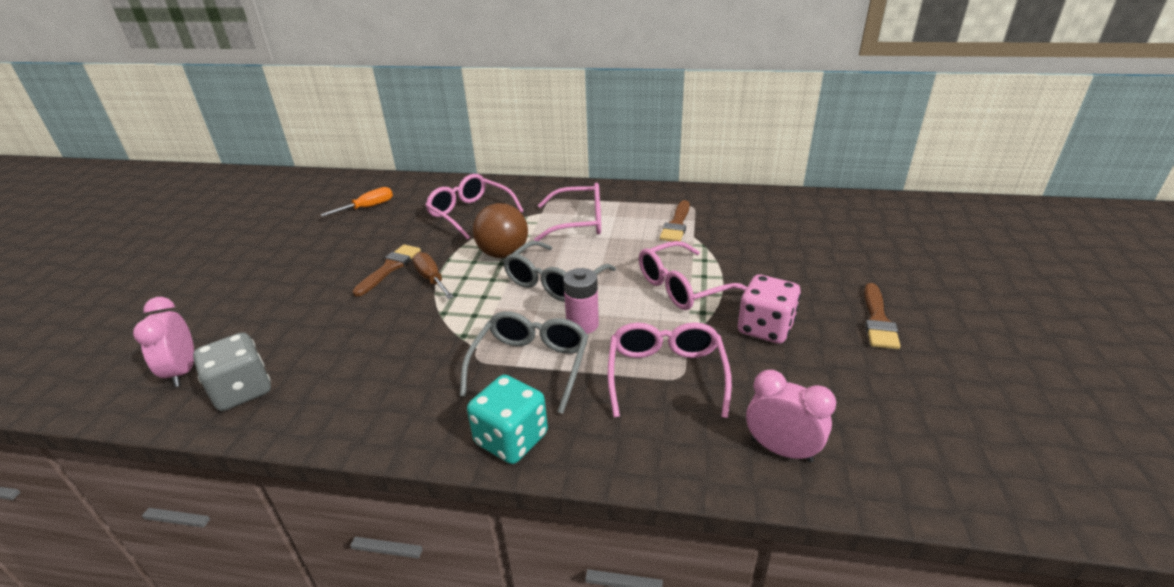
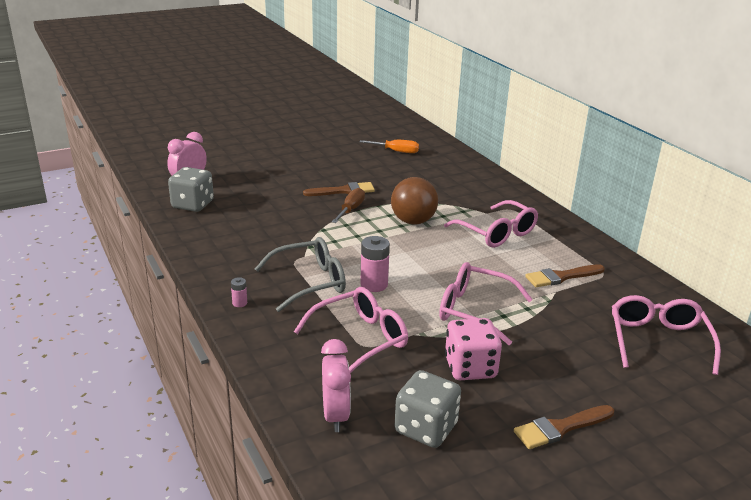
camera: 50 degrees right, 5 degrees down
pink glasses [425,174,524,240] -> pink glasses moved to [612,295,721,375]
turquoise dice [467,375,548,464] -> pink battery [231,277,247,307]
grey glasses [503,241,616,302] -> none
none -> grey dice [394,370,461,448]

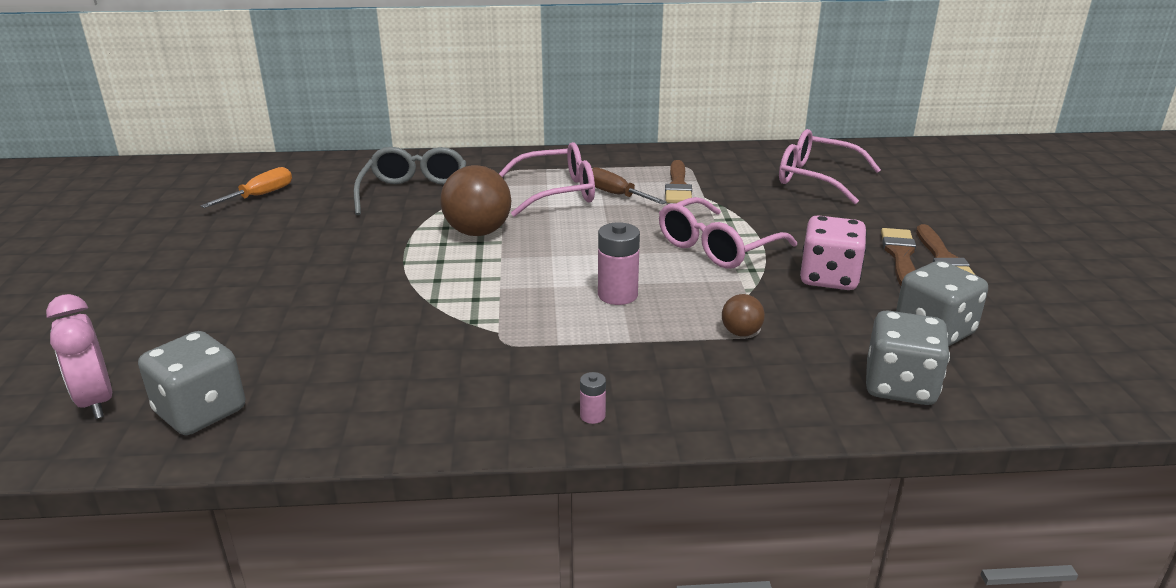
camera: 65 degrees left, 0 degrees up
grey glasses [255,237,346,312] -> grey glasses moved to [354,147,466,215]
pink glasses [294,287,408,373] -> brown ball [722,294,765,337]
brown brush [303,182,375,196] -> brown brush moved to [881,228,916,285]
pink clock [321,339,351,432] -> grey dice [866,310,950,405]
brown screwdriver [332,188,365,223] -> brown screwdriver moved to [592,167,667,204]

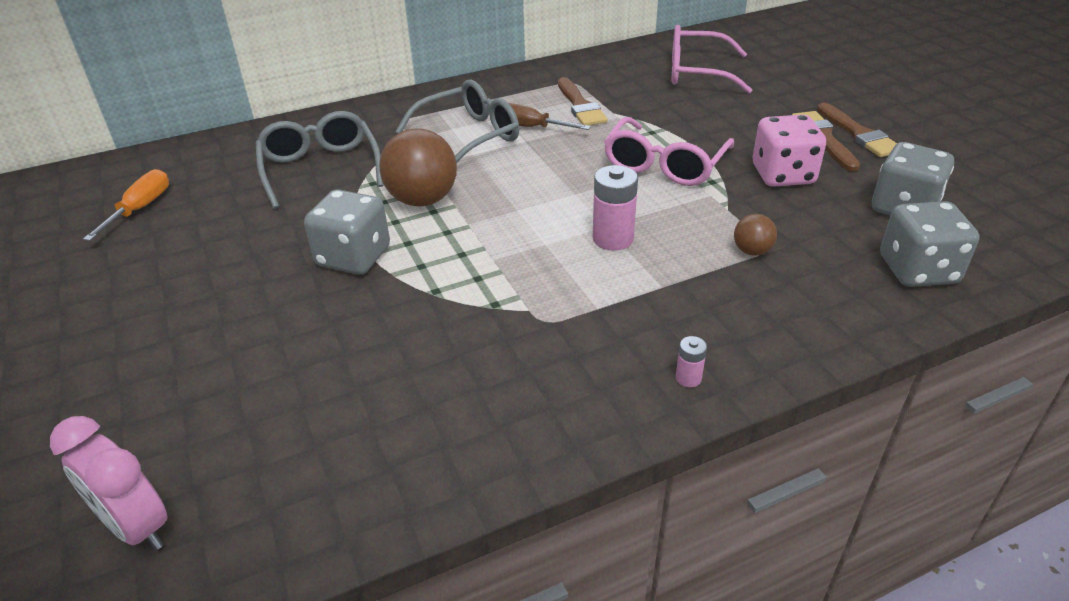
camera: 20 degrees left, 10 degrees up
grey dice [138,331,245,435] -> grey dice moved to [304,189,390,275]
pink glasses [499,142,595,217] -> grey glasses [395,80,519,162]

